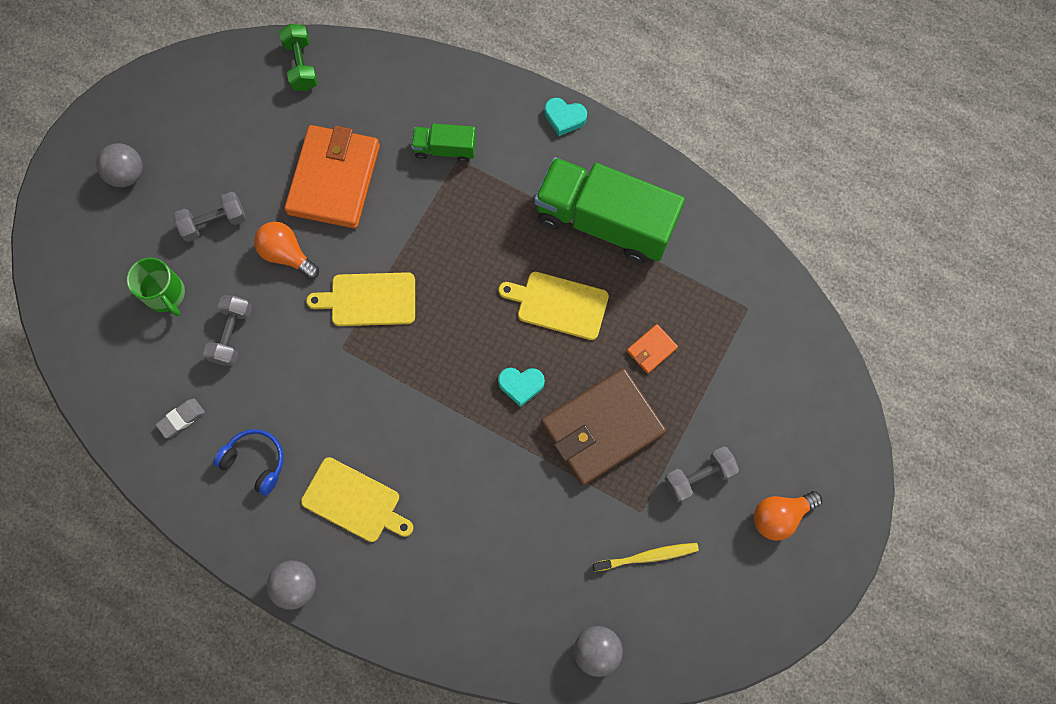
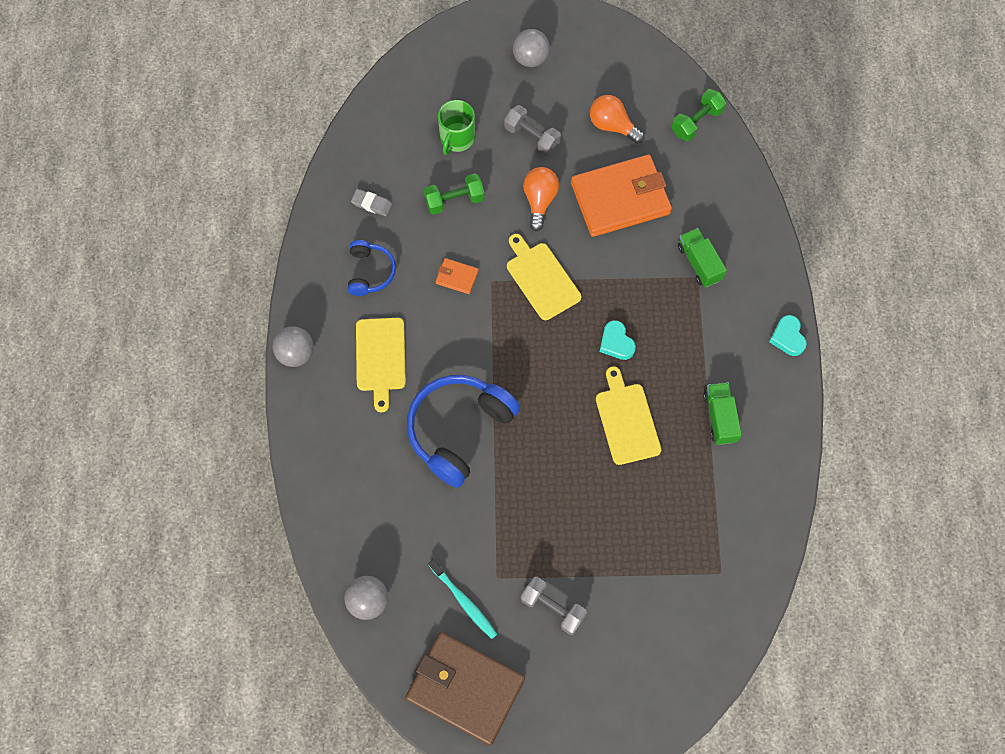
camera: 60 degrees right, 5 degrees down
grey dumbbell [203,295,252,366] -> green dumbbell [424,173,484,215]
turquoise heart [498,368,545,407] -> turquoise heart moved to [600,320,636,360]
green truck [534,157,685,264] -> green truck [703,382,742,445], size x0.47
brown wallet [541,368,666,486] -> brown wallet moved to [405,632,525,745]
yellow toothbrush [593,543,699,572] -> turquoise toothbrush [428,559,497,639]
orange wallet [627,324,678,374] -> orange wallet moved to [436,258,478,294]
orange light bulb [754,491,822,541] -> orange light bulb moved to [590,95,645,144]
none -> blue headphones [407,375,520,488]

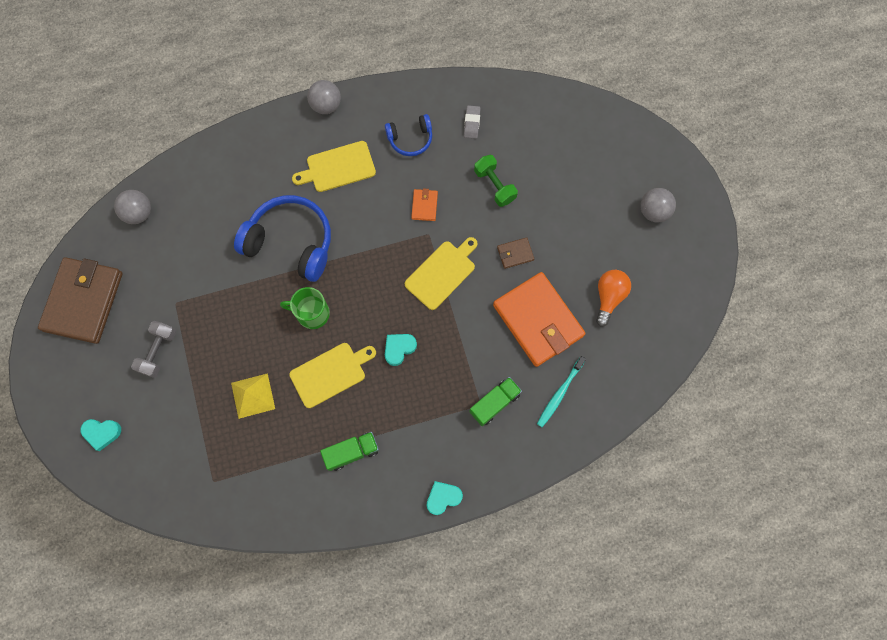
camera: 75 degrees right, 5 degrees up
turquoise toothbrush [428,559,497,639] -> turquoise toothbrush moved to [537,356,586,427]
green mug [438,100,475,155] -> green mug moved to [280,287,330,329]
grey dumbbell [504,105,561,156] -> none
orange light bulb [523,167,559,231] -> brown wallet [497,237,534,269]
green dumbbell [671,89,726,141] -> none
none -> turquoise heart [80,419,121,451]
none -> yellow pyramid [231,373,275,419]

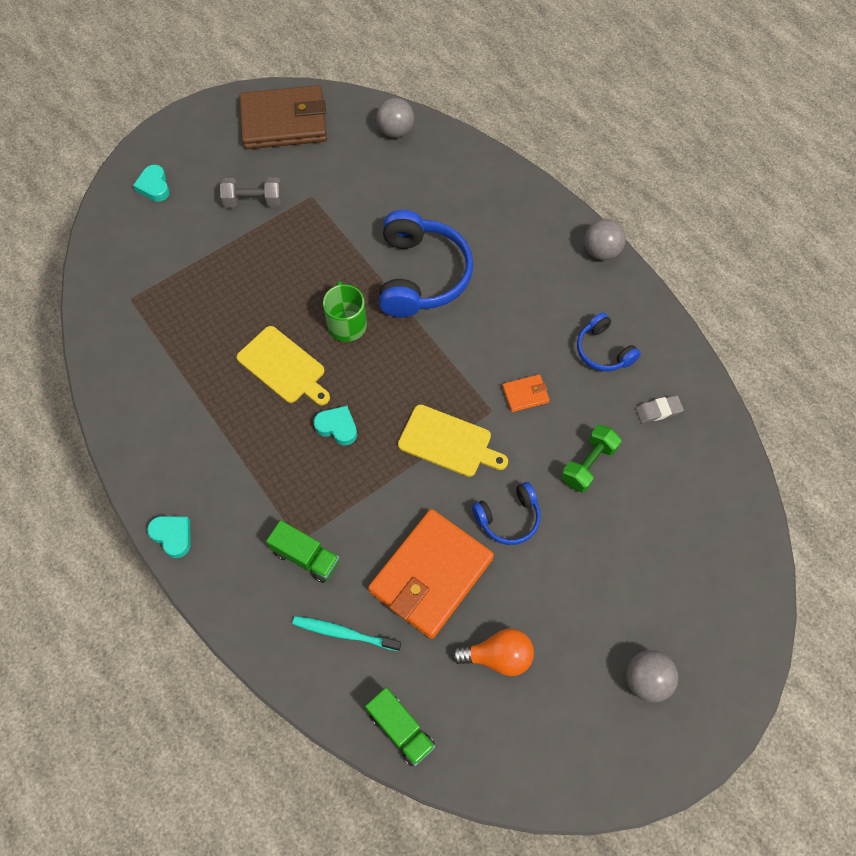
camera: 70 degrees right, 10 degrees down
yellow pyramid [231,373,275,419] -> none
yellow cutting board [292,141,376,192] -> none
green truck [320,432,379,471] -> green truck moved to [365,687,435,766]
brown wallet [497,237,534,269] -> blue headphones [472,482,541,545]

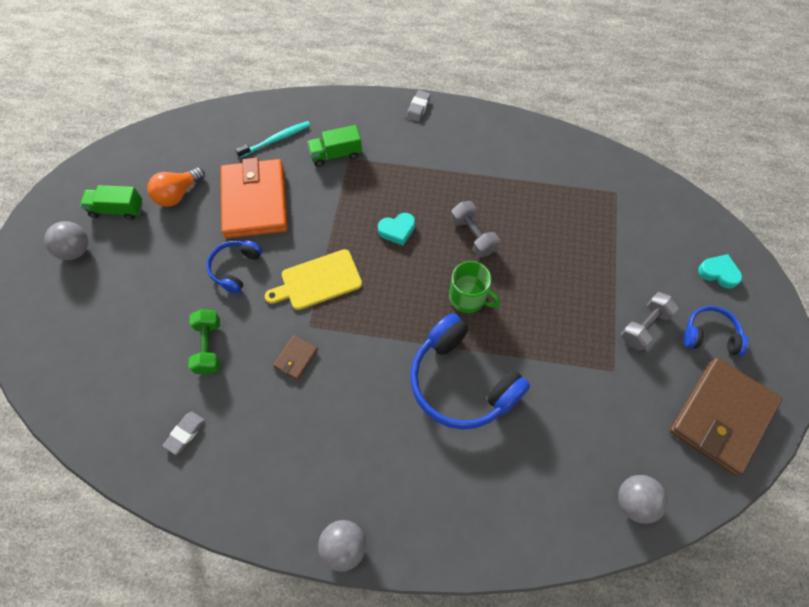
camera: 135 degrees right, 0 degrees up
turquoise heart [147,516,191,558] -> grey eraser [406,90,431,122]
yellow cutting board [237,326,330,405] -> grey dumbbell [451,201,500,257]
green truck [365,687,435,766] -> green truck moved to [80,185,143,220]
orange wallet [502,374,550,412] -> brown wallet [273,335,318,380]
blue headphones [577,312,641,371] -> blue headphones moved to [683,306,749,356]

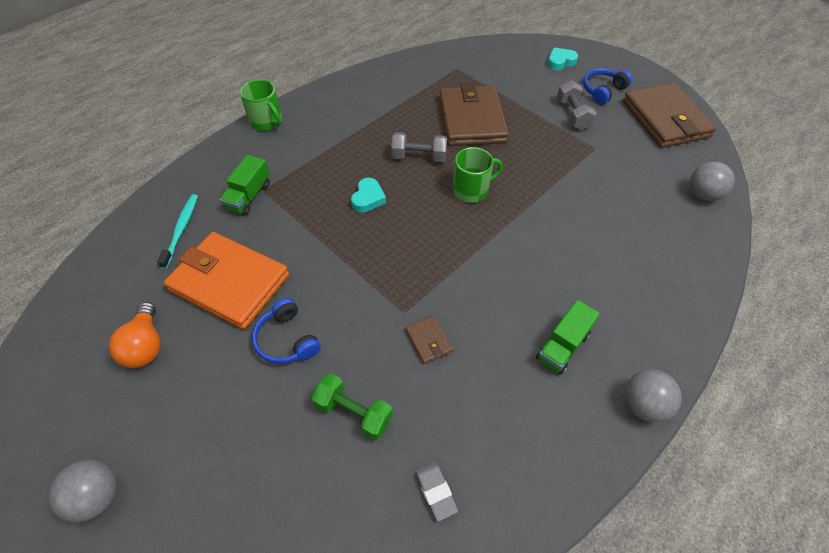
camera: 55 degrees left, 10 degrees down
green truck [80,185,143,220] -> green truck moved to [536,300,600,375]
yellow cutting board [265,249,362,310] -> none
grey eraser [406,90,431,122] -> green mug [240,79,282,131]
blue headphones [410,313,530,430] -> none
none -> brown wallet [439,83,509,146]

